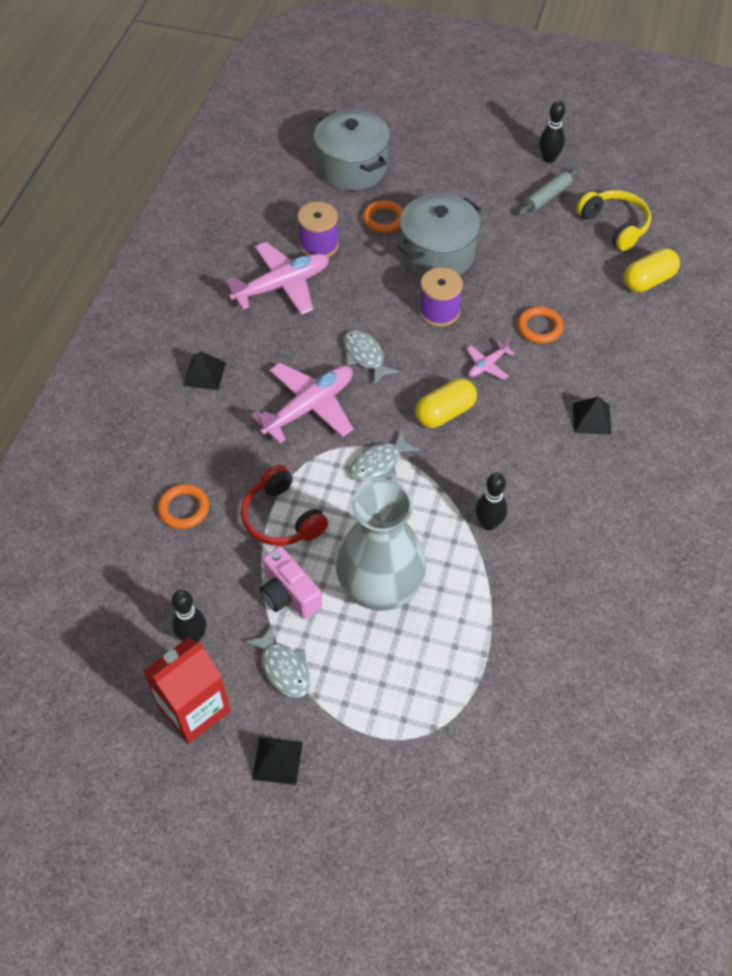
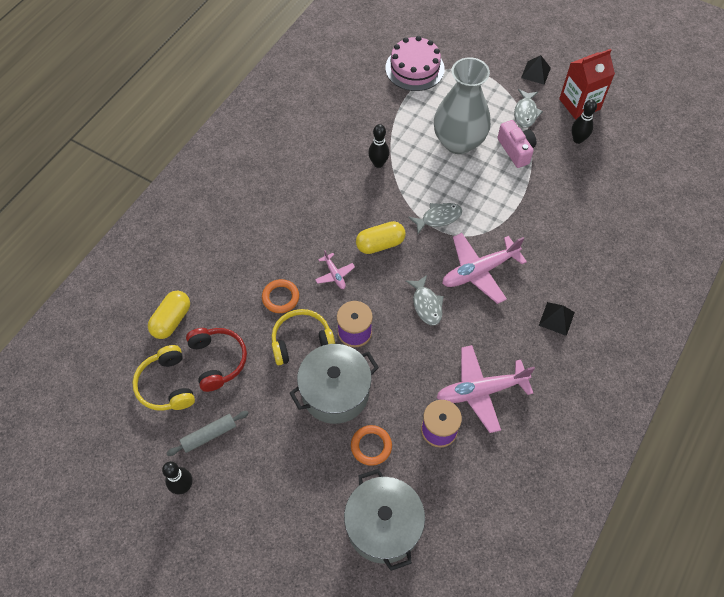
camera: 165 degrees left, 5 degrees up
orange ring [158,484,209,529] -> none
red headphones [241,465,328,546] -> red headphones moved to [186,328,247,392]
grey fish [244,624,310,698] -> grey fish turned 150 degrees counterclockwise [514,89,543,128]
pink plane [467,339,515,380] -> pink plane turned 90 degrees clockwise [315,250,355,289]
black pyramid [573,396,611,435] -> none
yellow capsule [624,248,680,292] -> yellow capsule turned 45 degrees counterclockwise [148,291,190,339]
none -> yellow headphones [271,309,335,365]
none -> pink cake [385,36,445,91]

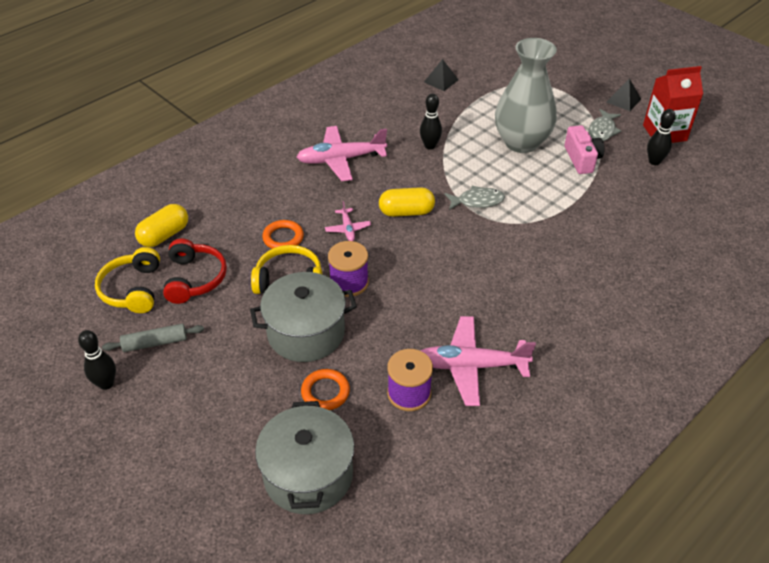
camera: 15 degrees right, 15 degrees down
pink cake [385,36,445,91] -> none
grey fish [406,275,444,325] -> none
pink plane [442,233,527,304] -> pink plane moved to [297,126,387,181]
black pyramid [539,302,575,336] -> black pyramid moved to [424,59,458,91]

